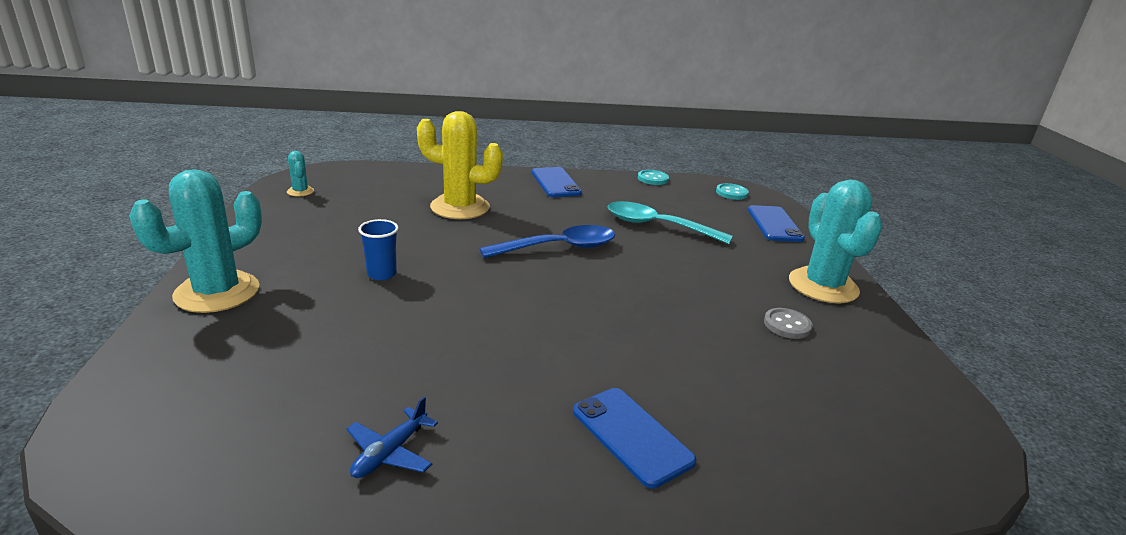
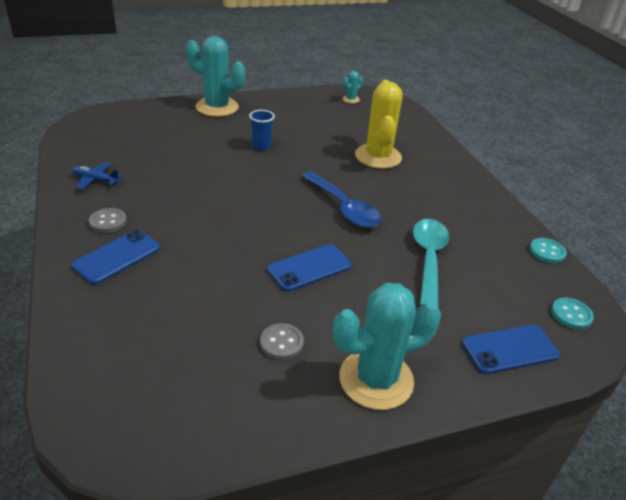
camera: 75 degrees right, 10 degrees up
blue phone [532,167,582,197] -> blue phone moved to [267,244,352,292]
none -> grey button [89,208,127,233]

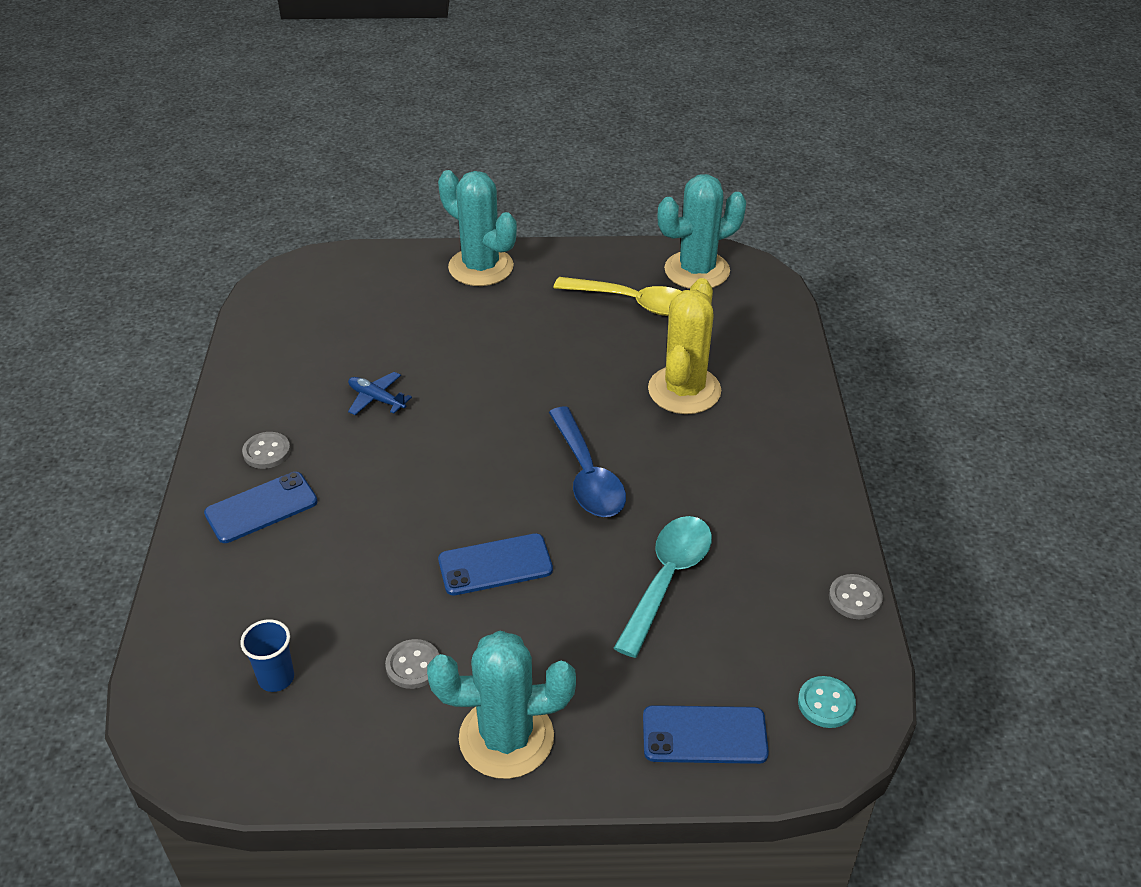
camera: 20 degrees right, 5 degrees up
blue plane [72,162,123,190] -> blue plane moved to [348,372,412,415]
blue cup [249,110,275,150] -> blue cup moved to [240,619,294,692]
turquoise cactus [342,71,363,103] -> turquoise cactus [658,174,746,289], size x2.27
turquoise button [530,238,567,263] -> grey button [829,574,883,619]
none -> yellow spoon [554,277,682,316]

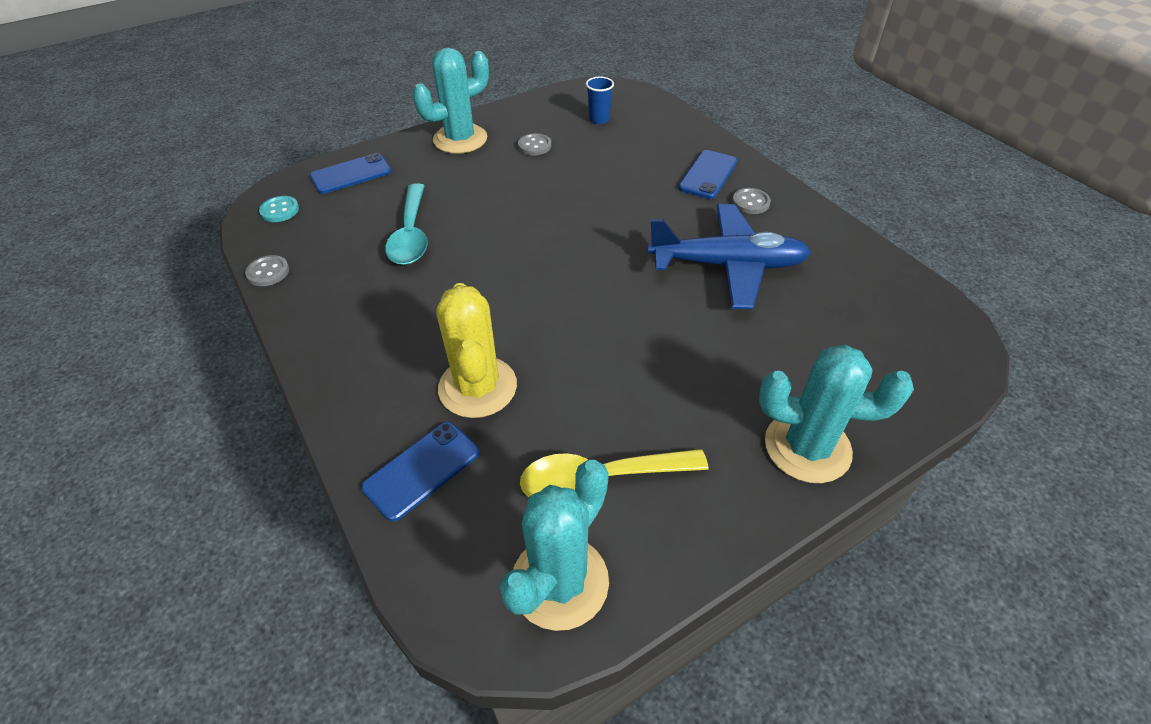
camera: 150 degrees right, 5 degrees up
blue plane [348,372,412,415] -> blue plane [648,204,811,309], size x2.38
blue phone [438,533,553,596] -> blue phone moved to [361,422,479,522]
blue spoon [549,407,626,517] -> none

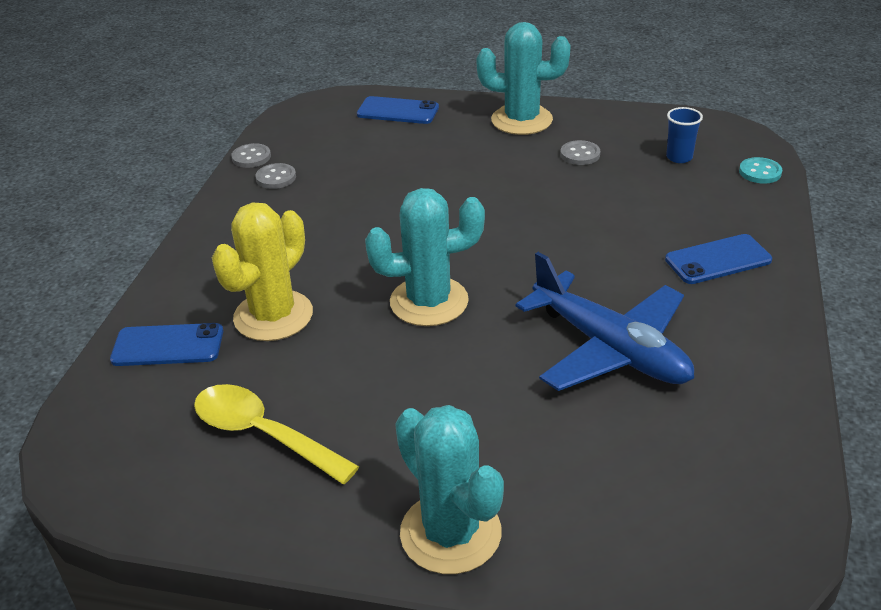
camera: 45 degrees right, 10 degrees down
turquoise button [259,196,299,222] -> turquoise button moved to [739,157,782,184]
turquoise spoon [385,183,428,265] -> none
turquoise cactus [500,460,609,631] -> turquoise cactus moved to [365,188,485,326]
grey button [732,188,771,214] -> grey button moved to [255,163,296,189]

